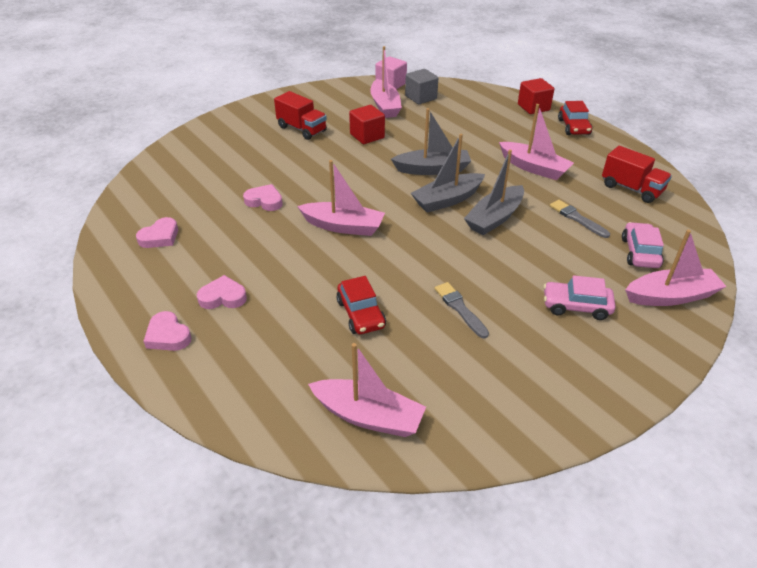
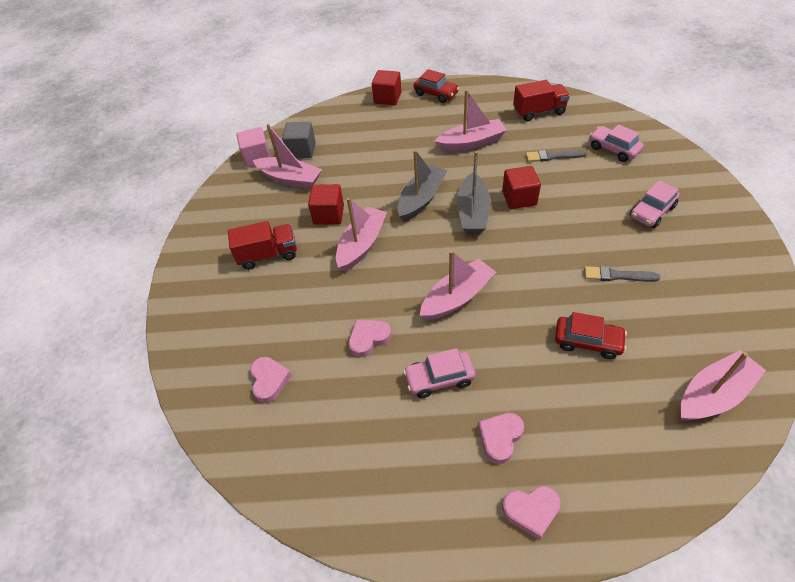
camera: 50 degrees left, 10 degrees up
pink heart [136,217,178,248] -> pink heart moved to [250,357,292,403]
grey boat [464,150,524,235] -> red cube [502,166,541,209]
pink boat [625,230,727,306] -> pink boat moved to [336,198,387,272]
none -> pink car [403,348,476,398]

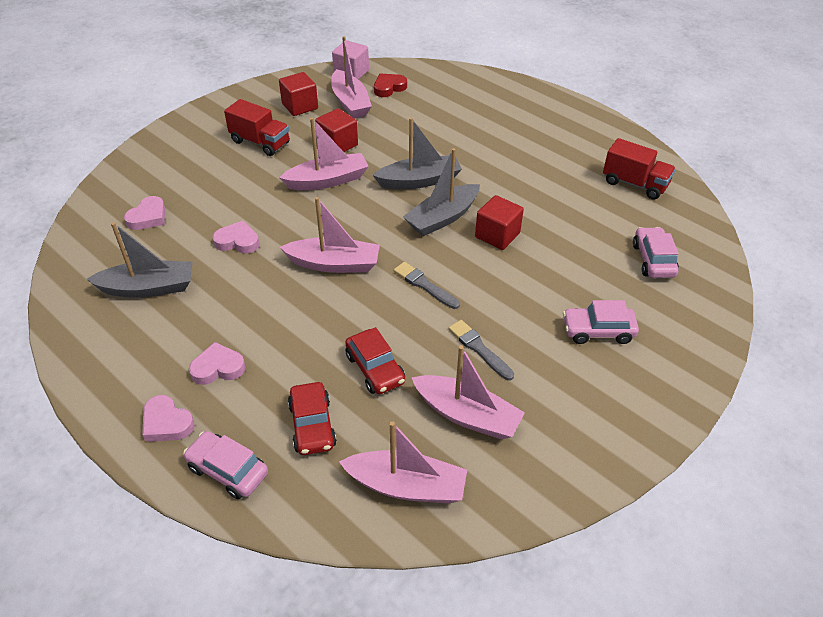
camera: 40 degrees right, 5 degrees down
grey cube [282,122,316,158] -> red heart [374,74,407,97]
red cube [372,70,401,105] -> red cube moved to [279,72,318,116]
pink car [403,348,476,398] -> pink car moved to [183,431,268,499]
red car [414,69,459,103] -> red car moved to [288,382,337,455]
pink boat [434,89,507,151] -> pink boat moved to [412,345,525,440]
grey brush [526,150,587,162] -> grey brush moved to [394,262,460,309]
none -> grey boat [86,222,193,298]

